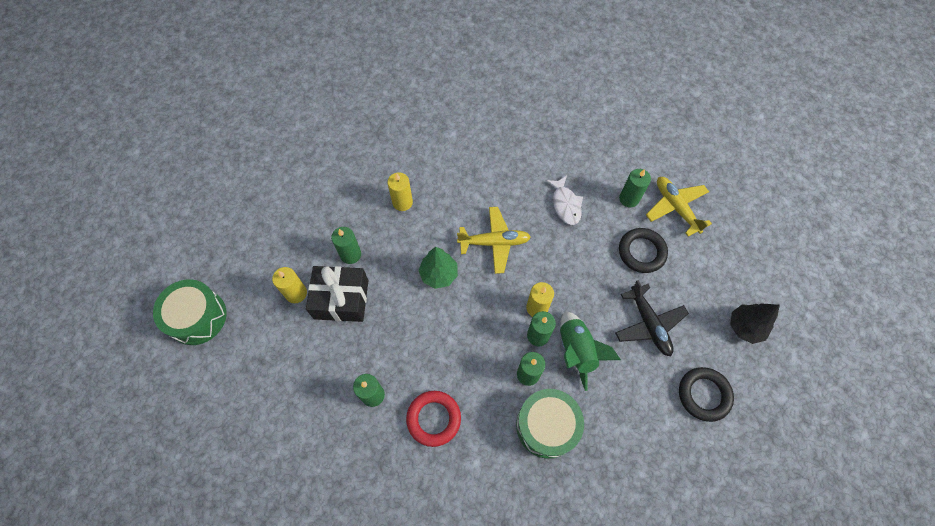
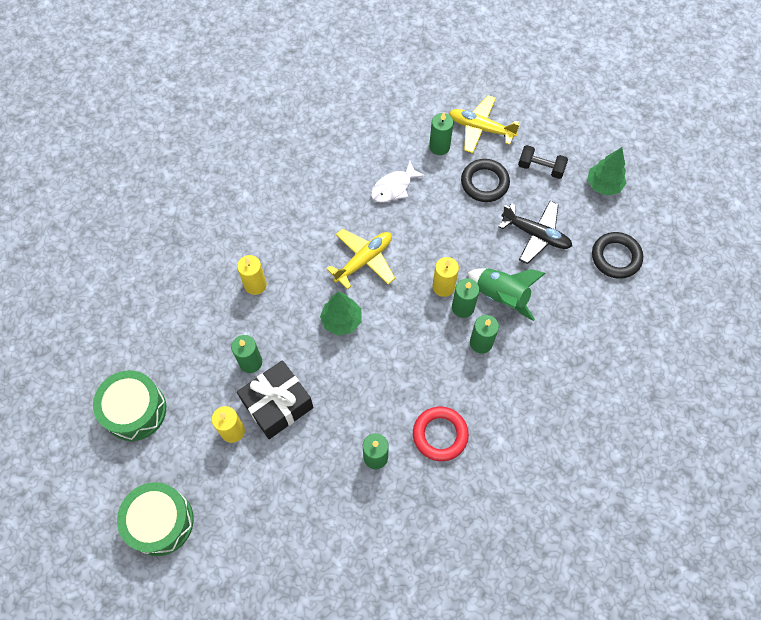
camera: 40 degrees left, 0 degrees up
green drum [516,389,584,459] -> green drum moved to [93,370,166,441]
white fish [545,175,583,225] -> white fish turned 105 degrees clockwise [371,161,425,203]
black tree [730,303,780,344] -> green tree [587,147,627,196]
none -> black dumbbell [518,145,568,179]

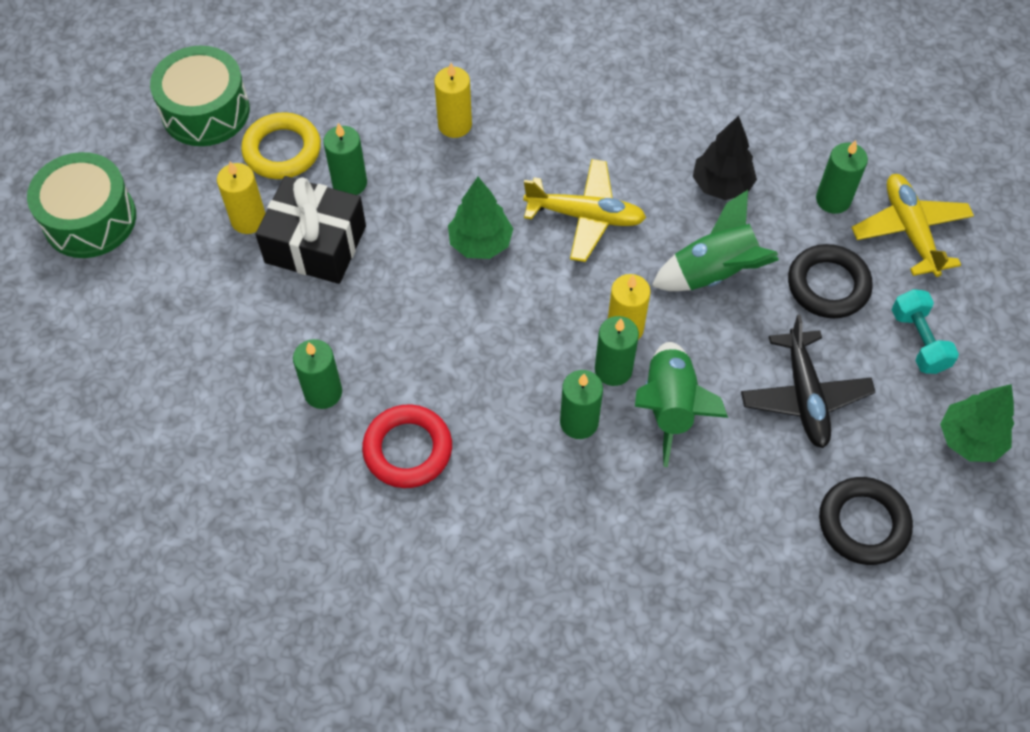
camera: 55 degrees right, 5 degrees down
white fish [371,161,425,203] -> black tree [693,116,757,200]
black dumbbell [518,145,568,179] -> turquoise dumbbell [892,289,959,374]
none -> yellow ring [241,112,321,179]
none -> green rocket [652,190,779,291]

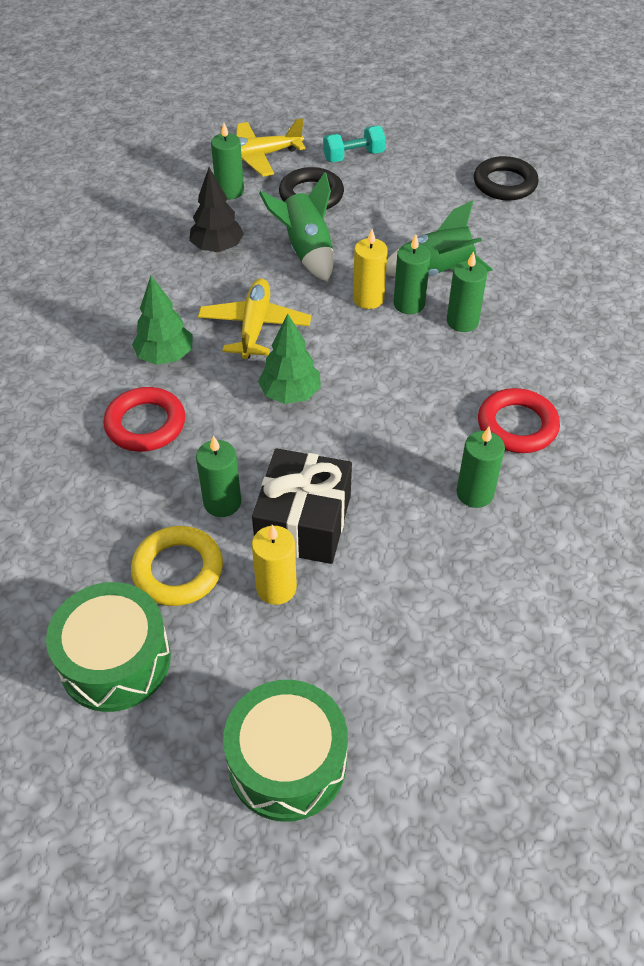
camera: 95 degrees left, 10 degrees down
yellow candle [434,63,472,138] -> red ring [103,387,185,452]
black plane [741,315,875,448] -> none
green tree [940,384,1014,462] -> green tree moved to [132,276,193,365]

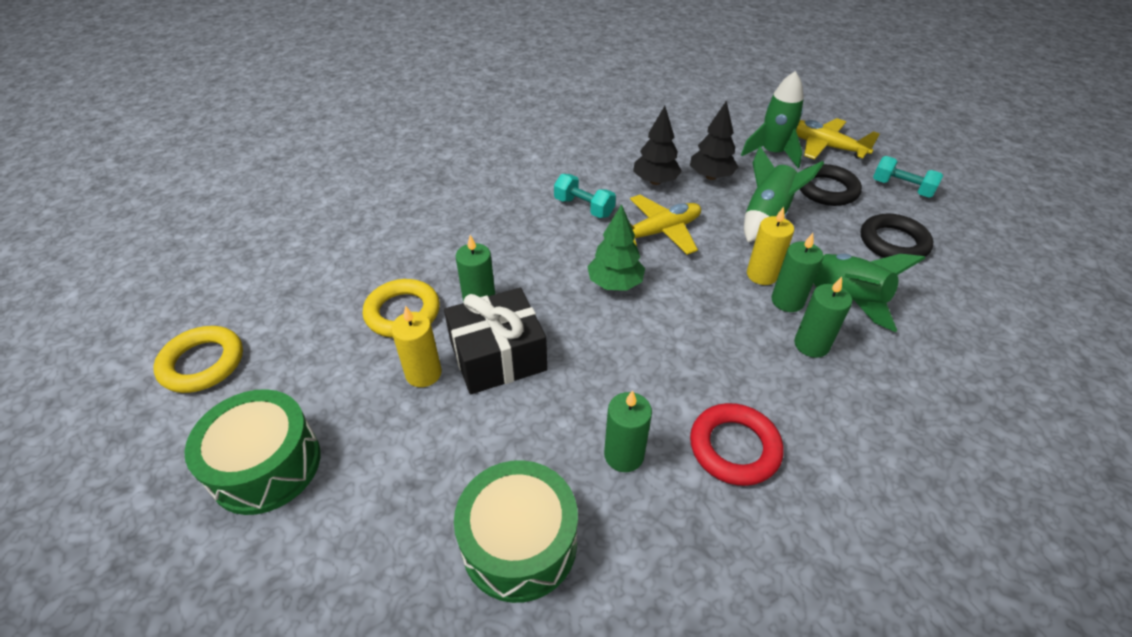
camera: 55 degrees right, 5 degrees down
green drum [46,582,171,712] -> green drum moved to [454,460,578,603]
red ring [103,387,185,452] -> none
green tree [132,276,193,365] -> turquoise dumbbell [554,174,616,218]
green candle [211,122,244,199] -> green rocket [741,71,804,168]
black ring [474,156,539,201] -> black ring moved to [861,213,933,258]
none -> yellow ring [153,326,243,393]
none -> black tree [633,106,682,185]

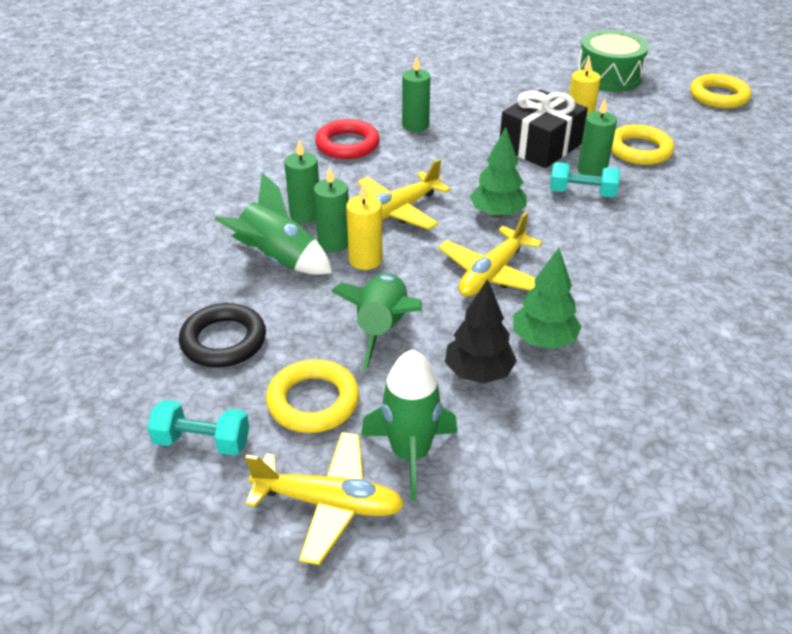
camera: 155 degrees right, 5 degrees down
green drum [454,460,578,603] -> none
turquoise dumbbell [554,174,616,218] -> turquoise dumbbell moved to [550,162,620,197]
black tree [633,106,682,185] -> green tree [513,248,582,349]
black ring [799,164,862,206] -> yellow ring [266,359,359,433]
none -> yellow plane [357,159,451,230]

